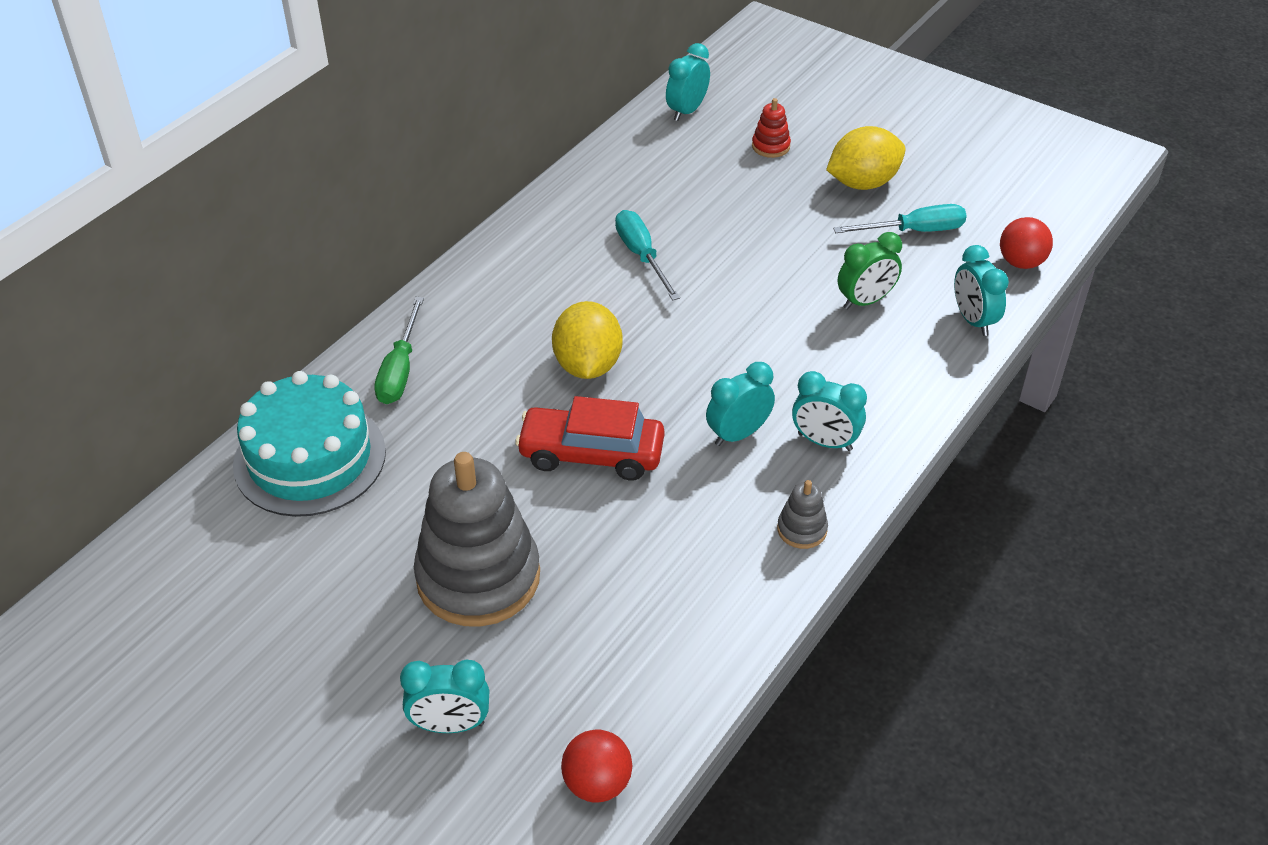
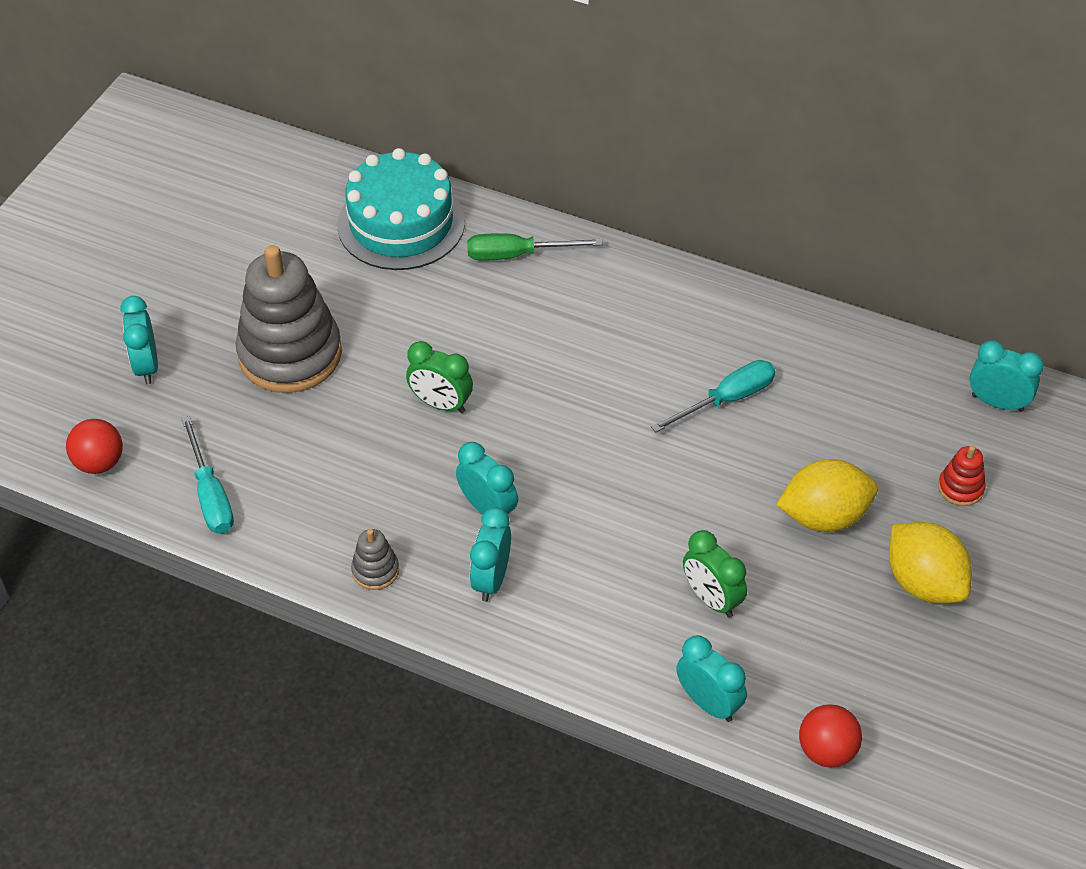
camera: 80 degrees right, 5 degrees up
red car [515,396,664,481] -> green clock [406,341,473,413]
yellow lemon [552,301,623,379] -> yellow lemon moved to [776,459,878,532]
turquoise screwdriver [833,204,967,233] -> turquoise screwdriver moved to [181,416,234,534]
turquoise clock [954,245,1009,336] -> turquoise clock turned 75 degrees clockwise [676,635,747,722]

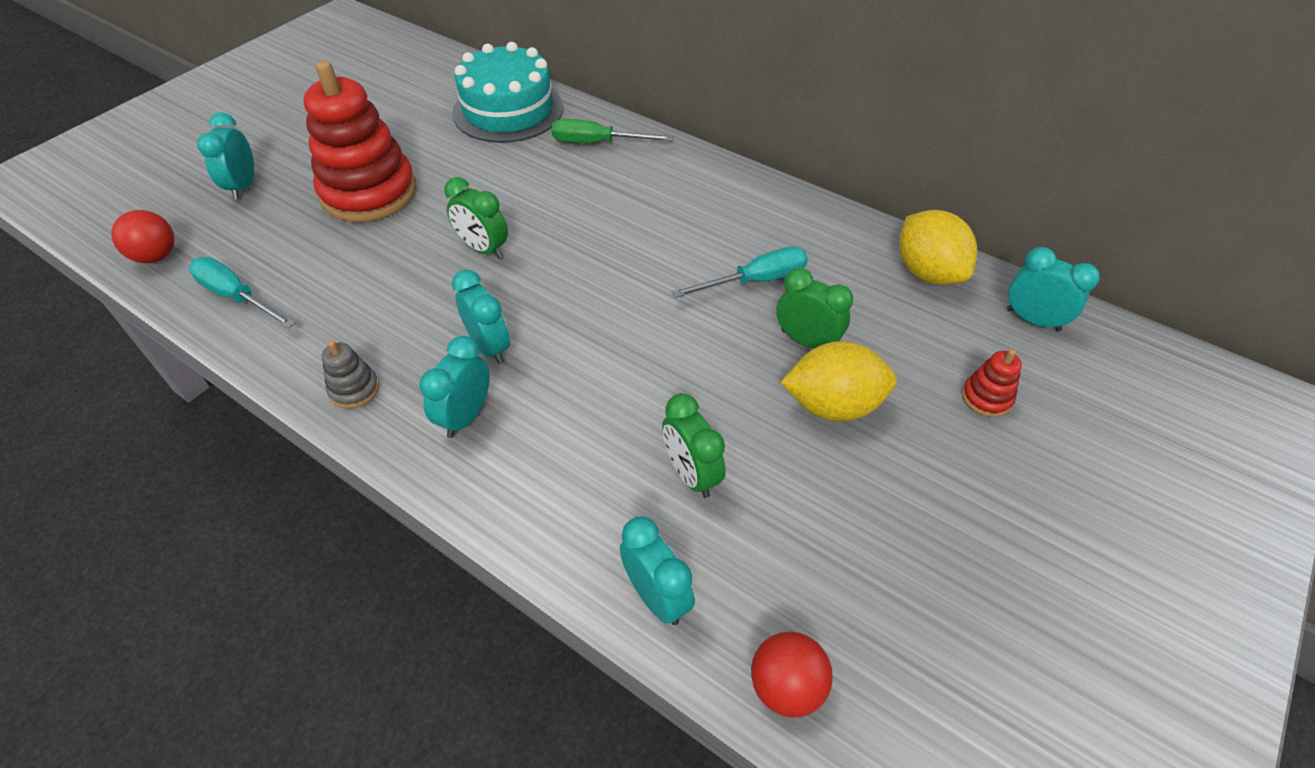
camera: 10 degrees right, 0 degrees up
turquoise screwdriver [181,416,234,534] -> turquoise screwdriver turned 135 degrees clockwise [189,257,295,328]
grey stacking toy [236,245,342,393] -> red stacking toy [303,61,416,222]
yellow lemon [889,522,972,603] -> yellow lemon moved to [899,210,977,285]
none -> green clock [776,268,853,349]

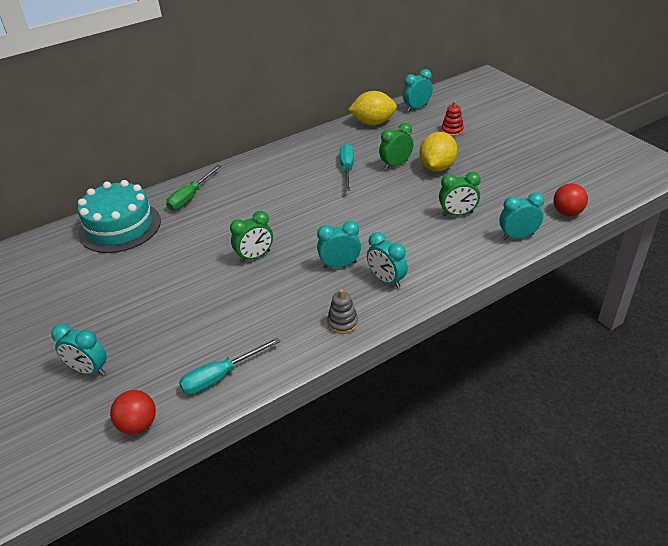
camera: 65 degrees left, 10 degrees down
red stacking toy [303,61,416,222] -> none

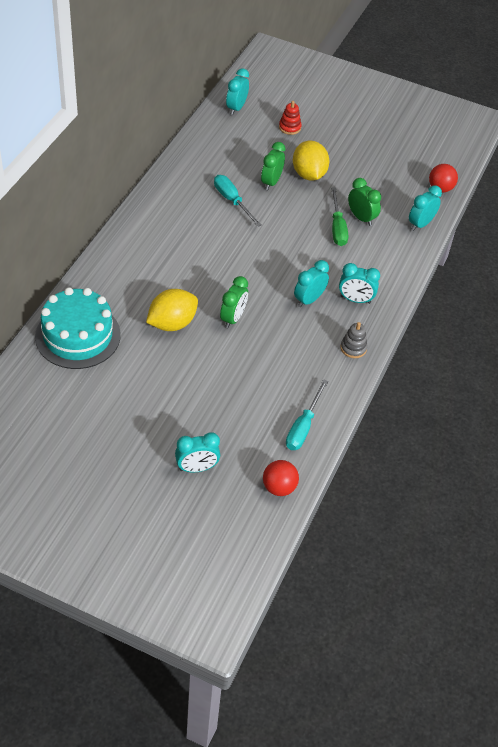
camera: 40 degrees left, 10 degrees up
green screwdriver [166,165,221,210] -> green screwdriver moved to [331,188,348,246]
yellow lemon [348,91,397,125] -> yellow lemon moved to [146,289,198,331]
green clock [439,172,481,216] -> green clock turned 90 degrees counterclockwise [348,178,381,226]

